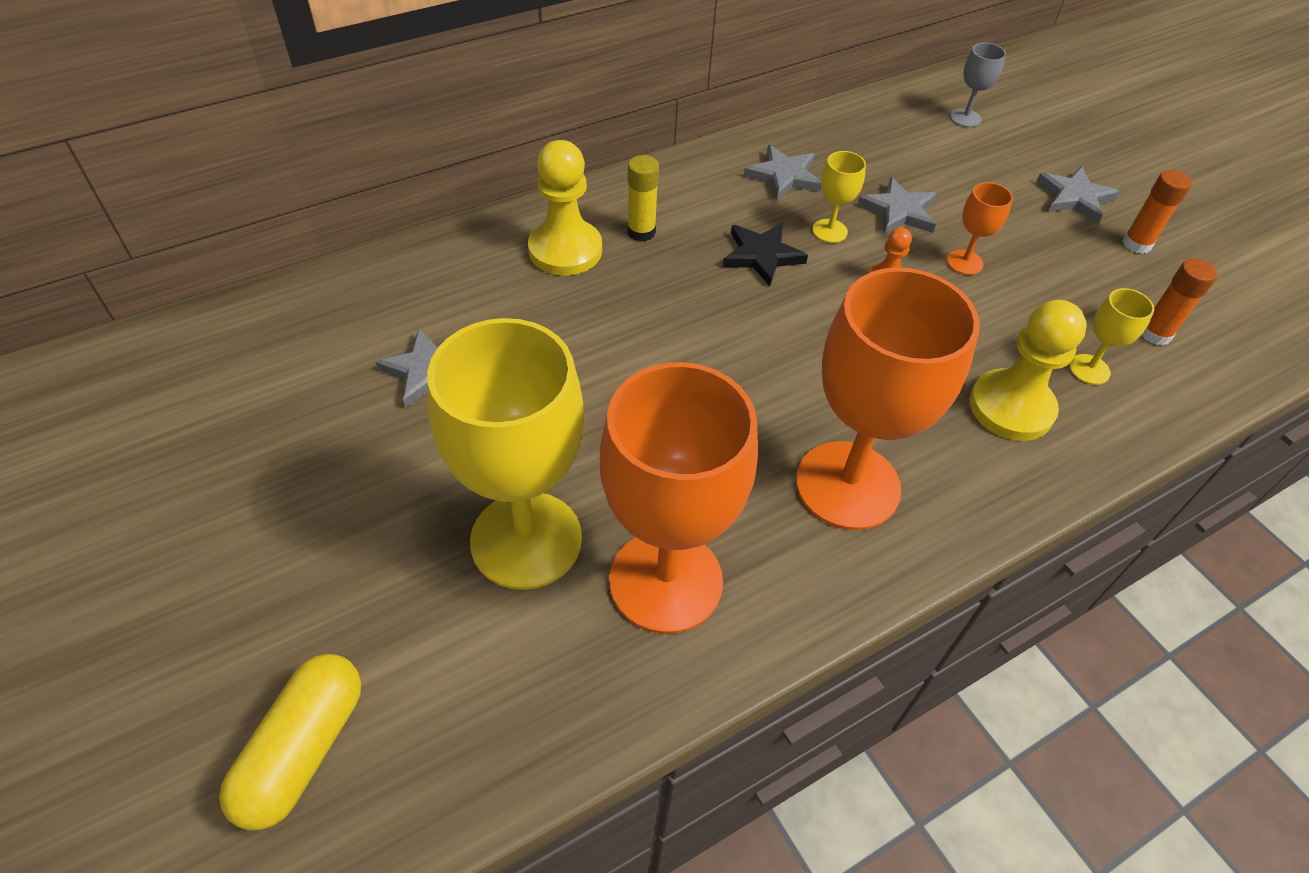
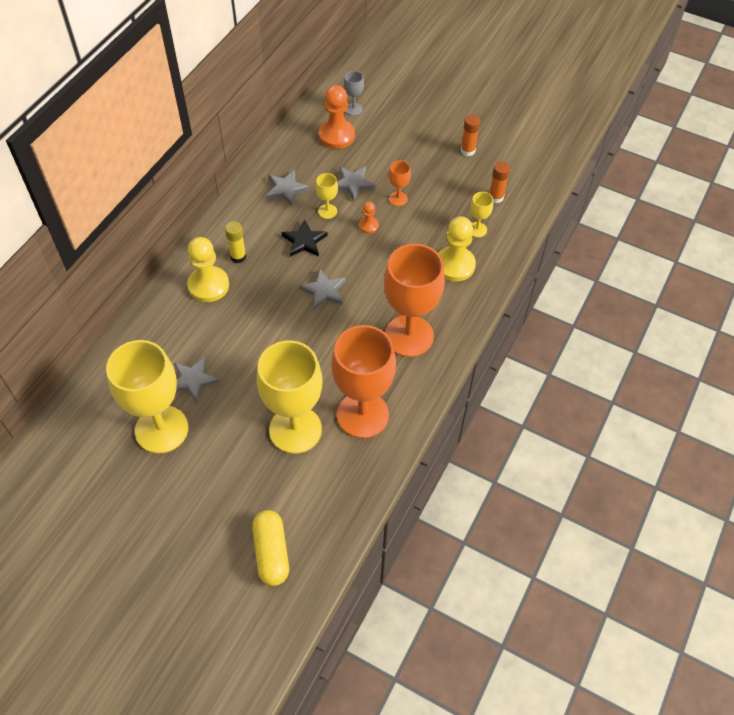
camera: 30 degrees left, 5 degrees up
grey star [1036,166,1120,223] -> grey star moved to [299,268,346,309]
none -> yellow goblet [106,340,188,453]
none -> orange pawn [319,85,355,149]

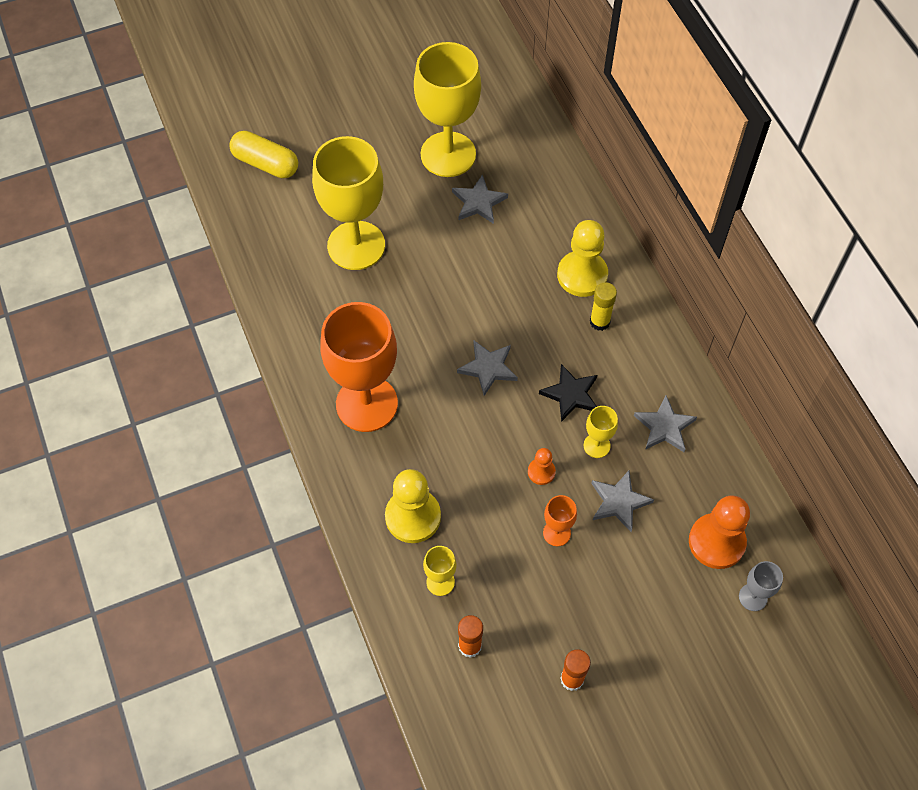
camera: 130 degrees right, 5 degrees up
orange goblet [331,325,396,438] -> none

